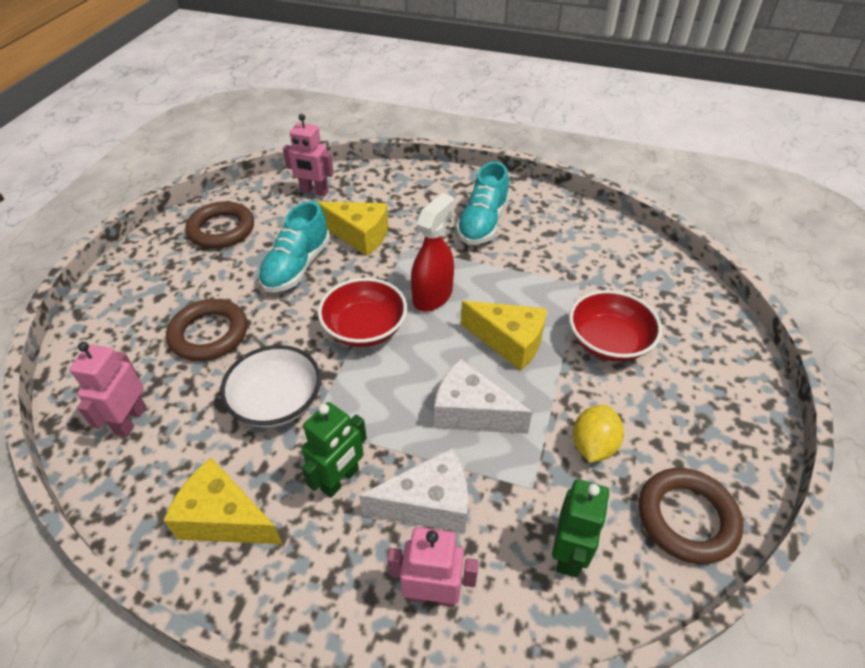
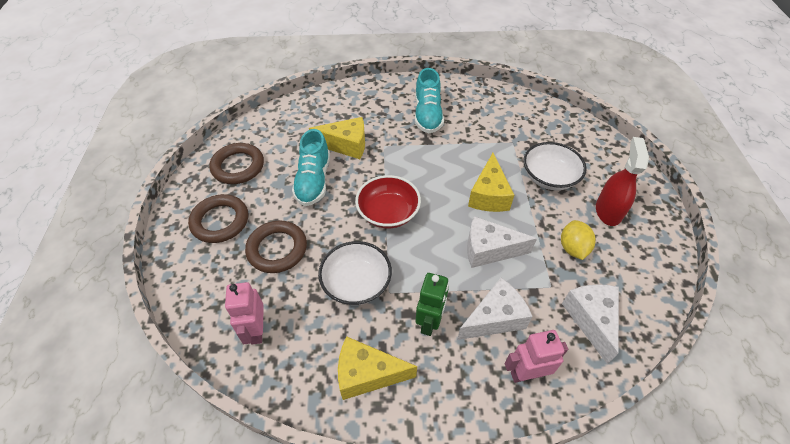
camera: 20 degrees left, 5 degrees up
pink robot [283,114,334,196] -> none
red spray bottle [411,193,454,312] -> red spray bottle moved to [596,137,649,226]
yellow cheese [461,301,547,371] -> yellow cheese turned 90 degrees clockwise [468,153,514,212]
green robot [552,479,609,578] -> white cheese [562,284,619,364]
red bowl [569,290,662,362] -> white bowl [523,142,587,190]
brown ring [639,468,743,564] -> brown ring moved to [188,194,248,243]

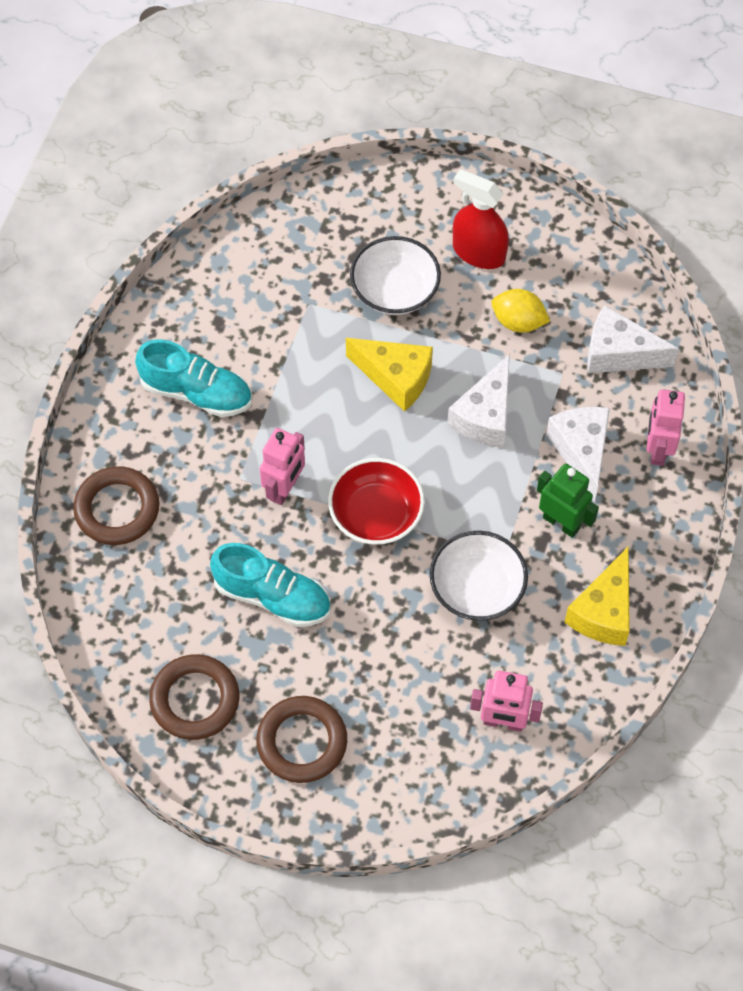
camera: 70 degrees left, 10 degrees up
brown ring [245,220,307,273] -> brown ring moved to [73,466,160,545]
yellow cheese [309,117,365,159] -> none
none -> pink robot [260,428,305,505]

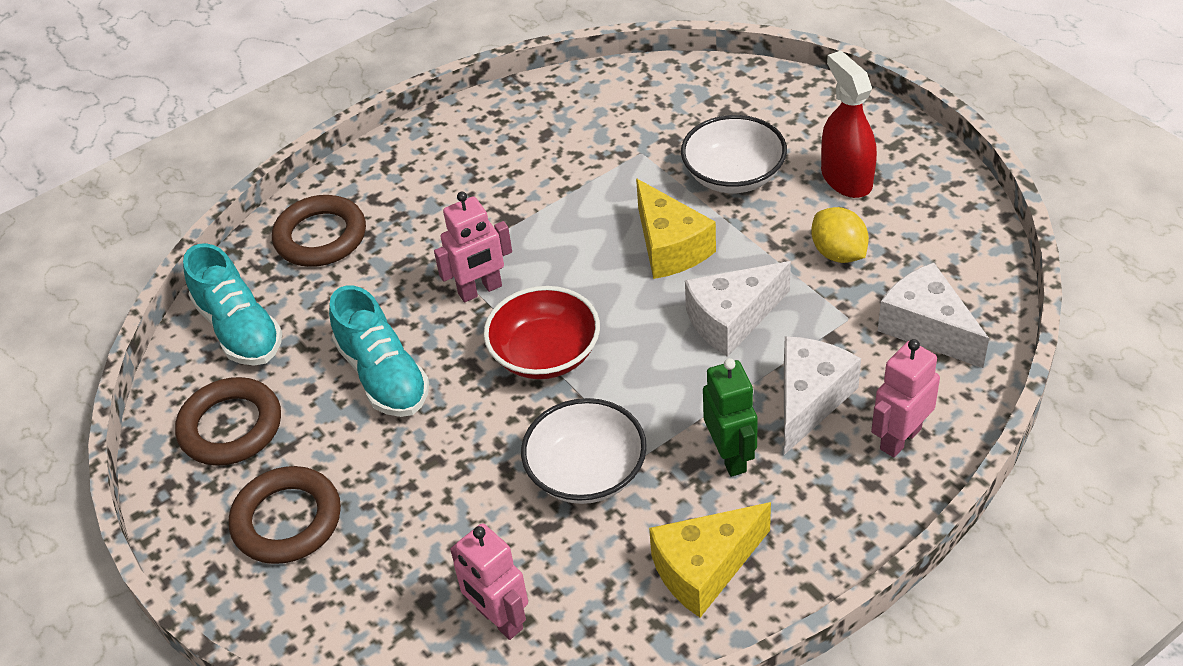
camera: 40 degrees right, 15 degrees down
turquoise shoe [135,340,252,417] -> turquoise shoe moved to [183,243,282,366]

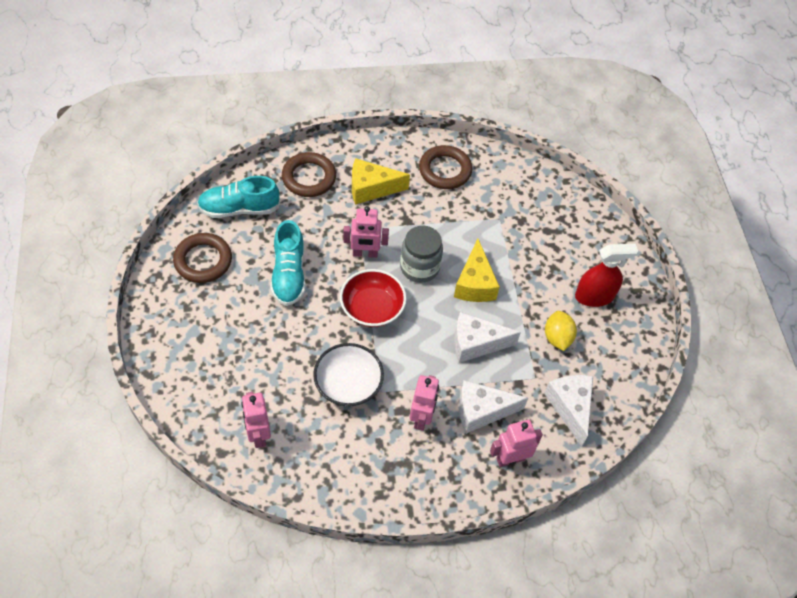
camera: 20 degrees right, 10 degrees up
turquoise shoe [183,243,282,366] -> turquoise shoe turned 90 degrees clockwise [197,176,280,218]
brown ring [229,466,341,564] -> brown ring moved to [419,145,472,189]
yellow cheese [649,502,771,617] -> yellow cheese moved to [352,158,410,205]
white bowl [681,115,787,193] -> none
green robot [703,358,758,477] -> pink robot [410,375,439,431]
white cheese [784,336,861,455] -> white cheese turned 150 degrees counterclockwise [459,380,528,434]
red spray bottle [821,51,877,198] -> red spray bottle turned 75 degrees clockwise [575,244,638,307]
none -> grey jar [400,226,443,283]

